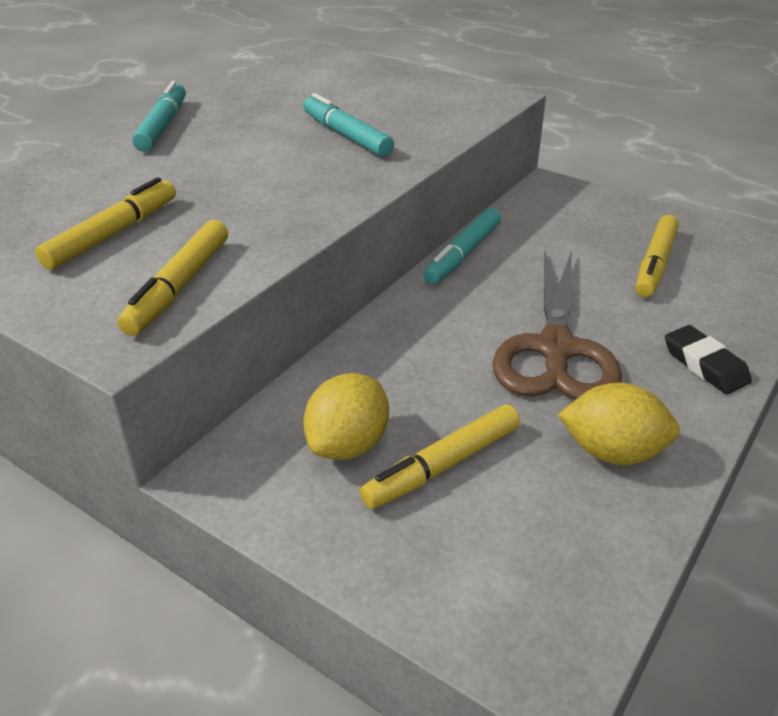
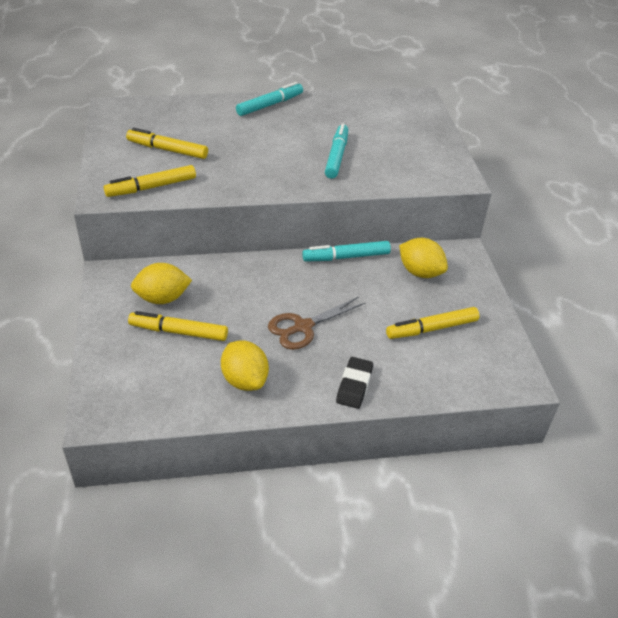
camera: 45 degrees right, 5 degrees up
yellow marker [35,177,176,270] -> yellow marker turned 150 degrees counterclockwise [126,128,208,159]
brown scissors [493,250,622,400] -> brown scissors [268,297,365,350], size x0.66
none -> yellow lemon [399,238,448,278]

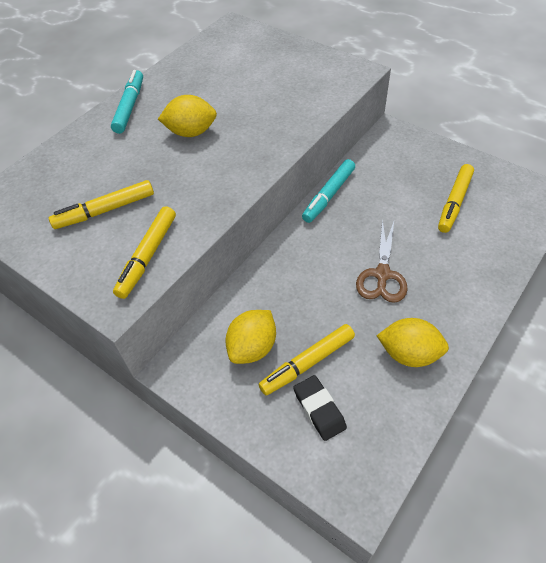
camera: 40 degrees left, 10 degrees up
turquoise marker [325,124,348,179] -> none
black eraser [336,357,373,409] -> black eraser moved to [293,375,347,441]
yellow lemon [399,238,448,278] -> yellow lemon moved to [158,95,217,137]

